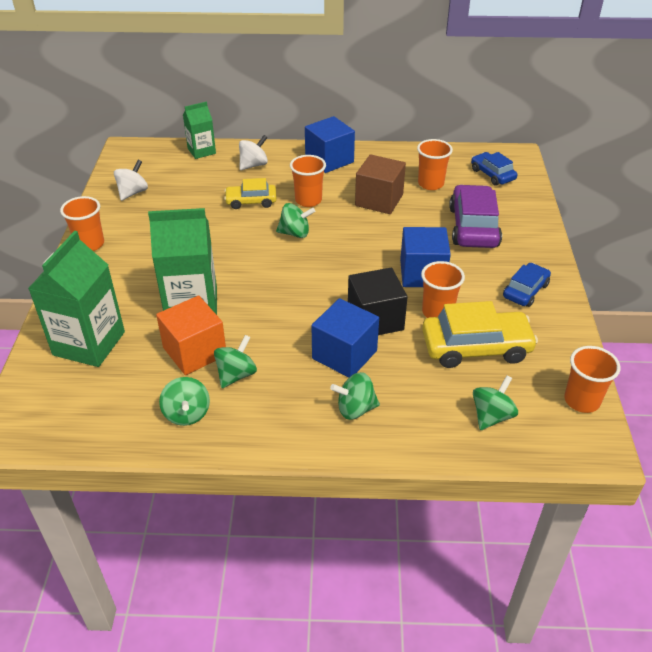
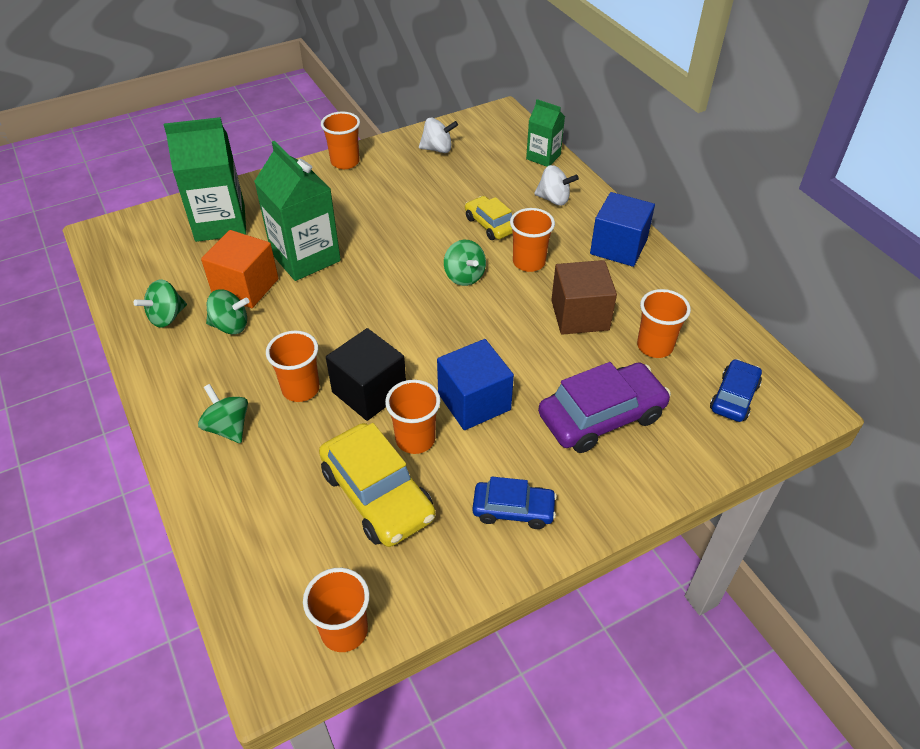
camera: 60 degrees right, 5 degrees up
blue cube [311,298,379,378] -> orange cup [266,331,320,402]
green spinning top [473,375,518,430] -> none

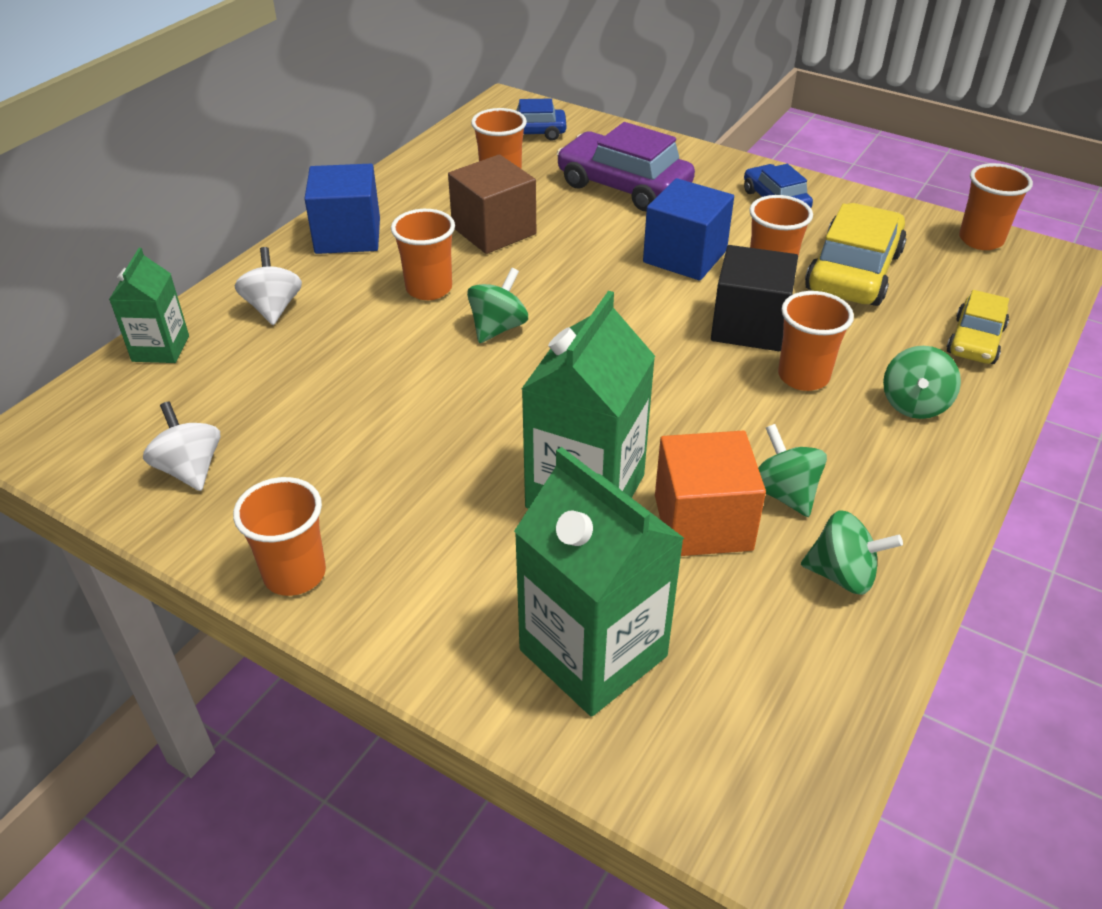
camera: 120 degrees left, 5 degrees down
yellow car [465,196,513,240] -> yellow car moved to [946,290,1009,364]

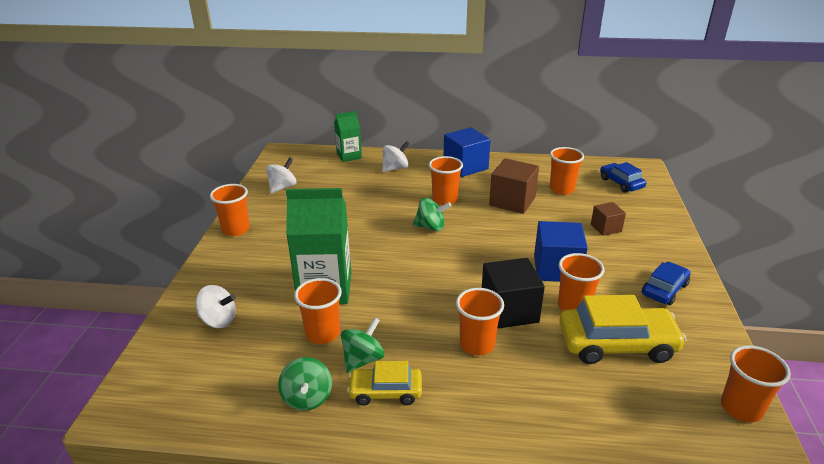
camera: 65 degrees right, 10 degrees down
green carton [514,447,684,717] -> white spinning top [195,285,236,328]
purple car [557,122,695,211] -> brown cube [591,202,626,236]
orange cube [655,431,766,556] -> orange cup [294,278,342,344]
green spinning top [883,346,961,419] -> none
yellow car [946,290,1009,364] -> yellow car moved to [347,361,422,406]

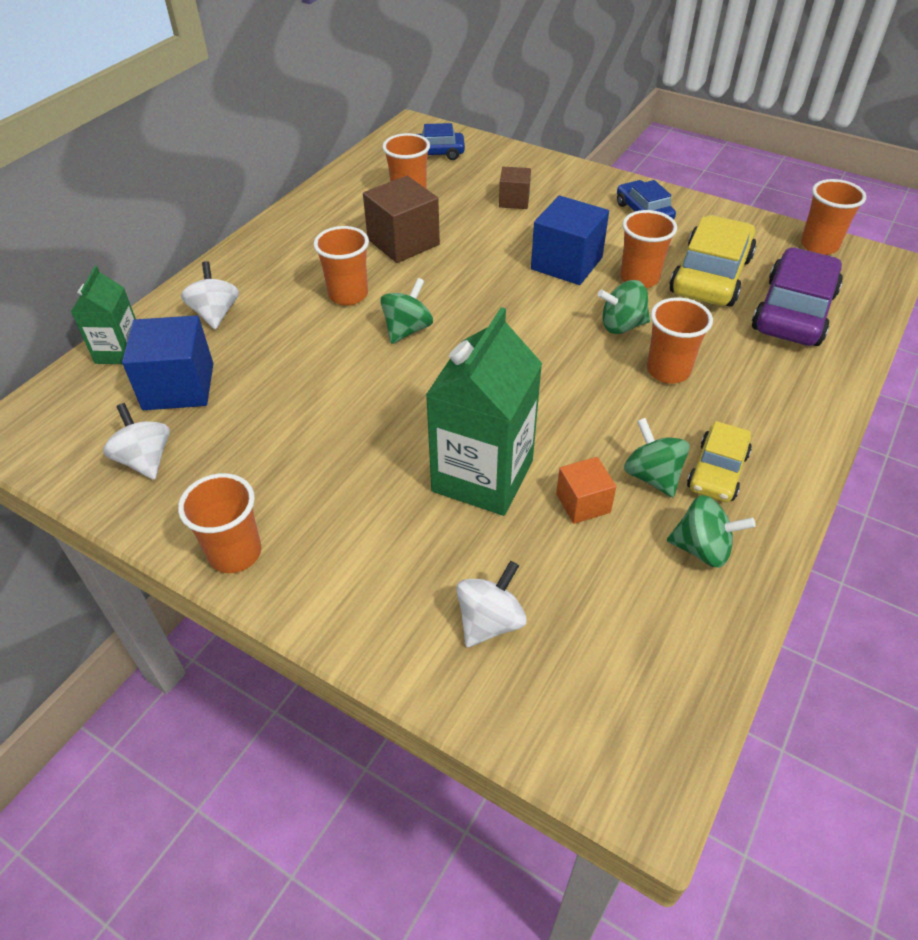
camera: 65 degrees left, 15 degrees up
orange cup [294,278,342,344] -> orange cube [556,457,616,524]
blue cube [444,127,491,177] -> blue cube moved to [122,315,214,410]
black cube [482,258,545,329] -> green spinning top [598,280,650,334]
none -> purple car [752,248,843,346]

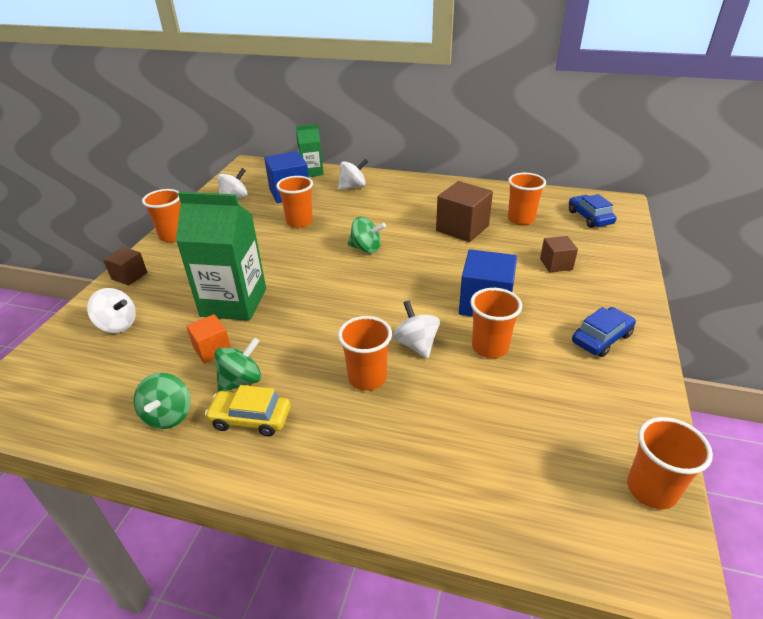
camera: 75 degrees right, 10 degrees down
orange cup [314,226,369,306] -> orange cup moved to [276,176,313,228]
green spinning top [598,280,650,334] -> white spinning top [393,300,440,359]
yellow car [669,215,756,306] -> none
purple car [752,248,843,346] -> none
none -> brown cube [103,247,147,286]

